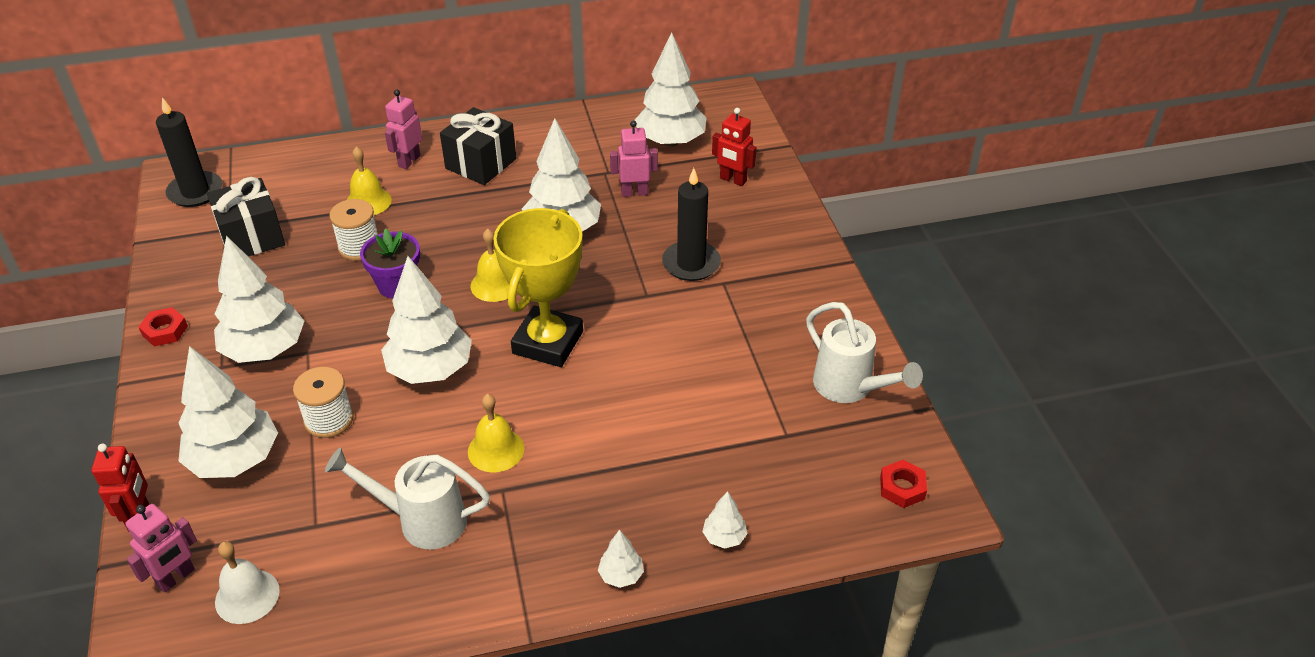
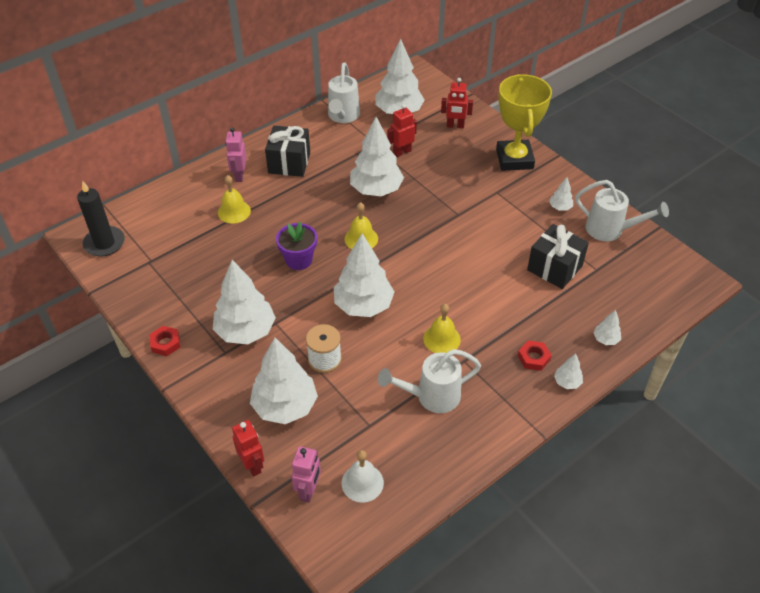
camera: 25 degrees left, 5 degrees up
black gift [207,177,285,256] -> black gift moved to [527,224,589,289]
white spool [329,199,378,261] -> none
yellow trophy [493,208,583,367] -> yellow trophy moved to [496,74,552,171]
pink robot [610,120,658,197] -> red robot [387,104,417,157]
black candle [662,168,721,281] -> none
red nut [880,460,927,508] -> red nut moved to [518,341,552,371]
none -> white watering can [328,62,360,123]
none -> white tree [549,177,573,210]

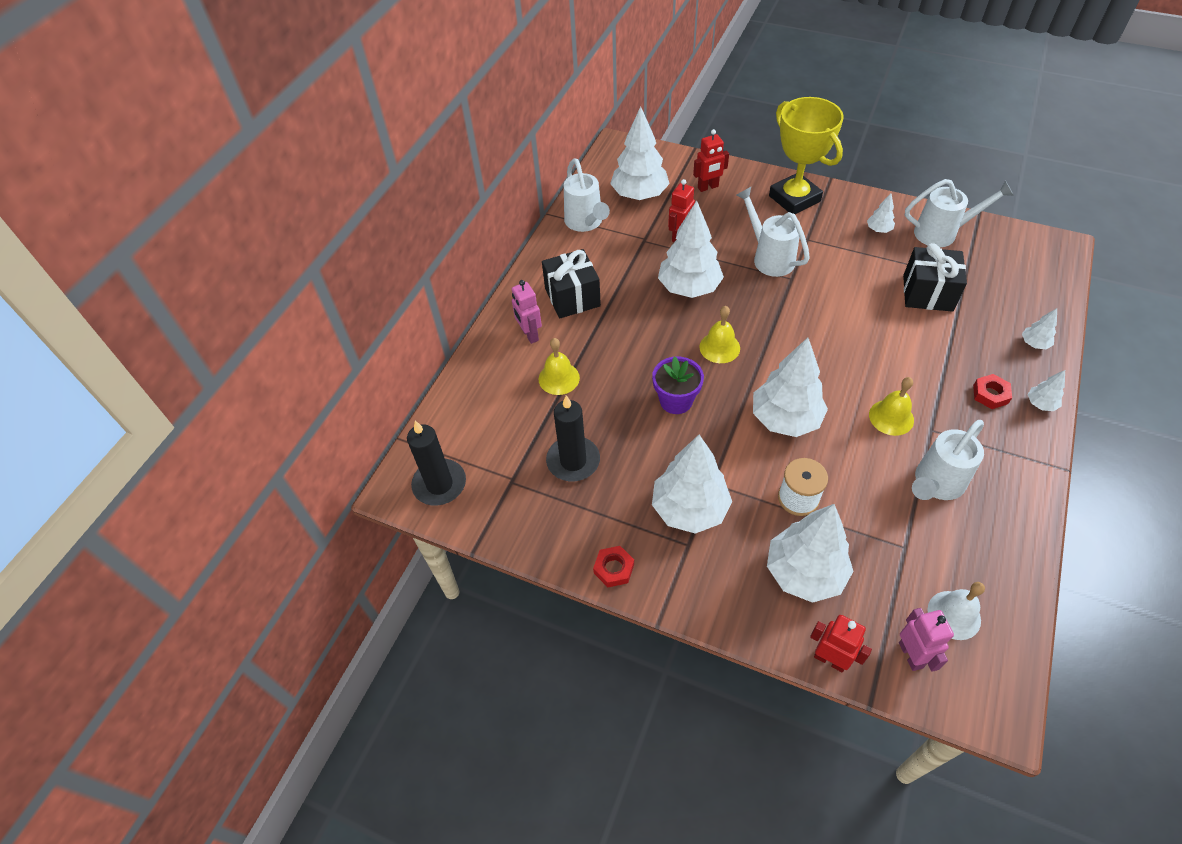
camera: 25 degrees left, 5 degrees up
none -> black candle [546,395,600,481]
none -> white watering can [736,187,810,277]

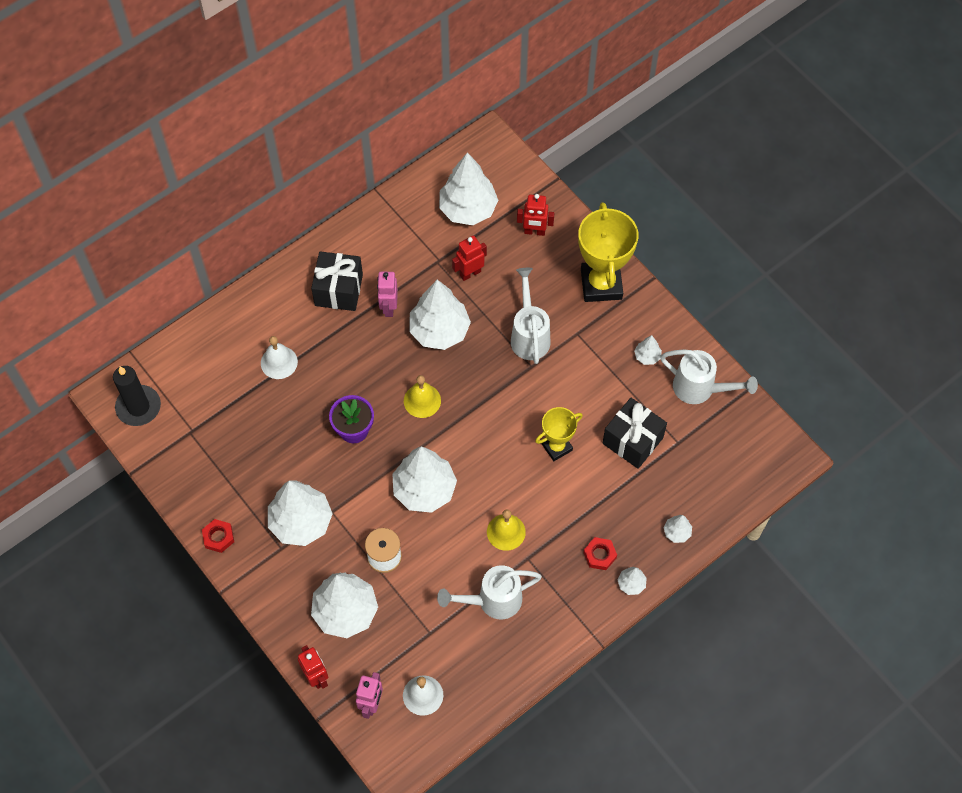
camera: 25 degrees right, 10 degrees up
pink robot [512,280,542,344] -> pink robot moved to [377,272,398,317]
yellow bell [539,338,580,395] -> white bell [261,336,298,379]
black candle [546,395,600,481] -> none
white watering can [564,159,610,232] -> none
none -> yellow trophy [535,407,583,461]

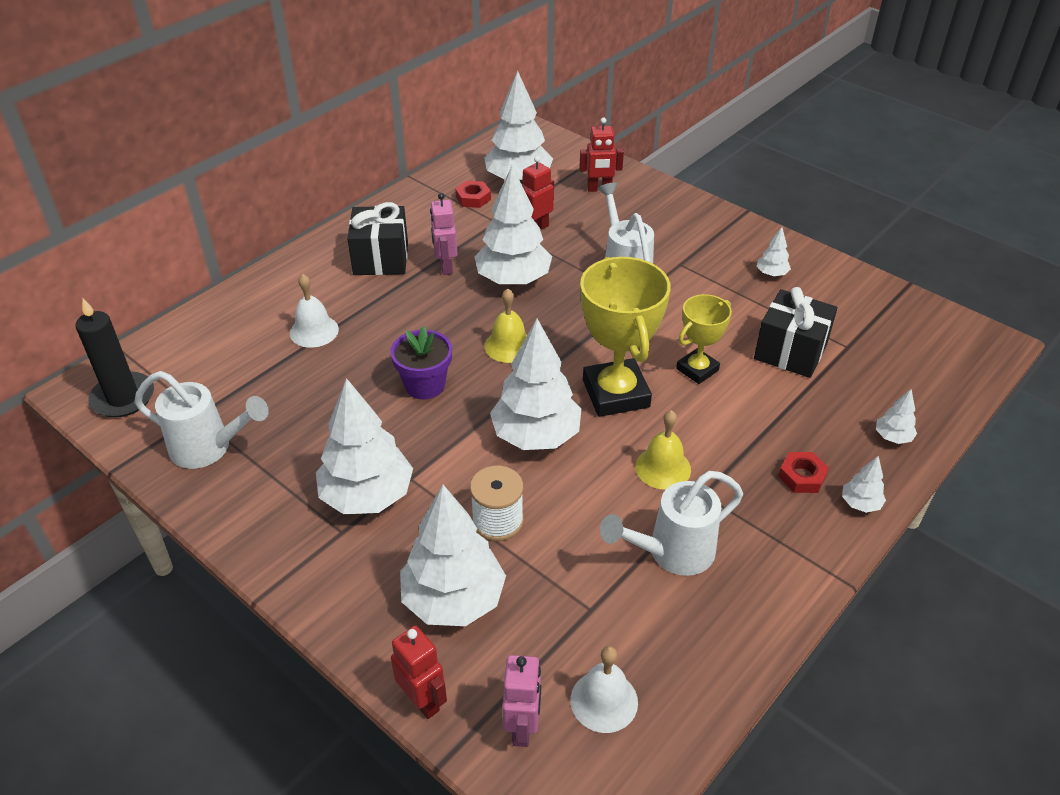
camera: 10 degrees left, 20 degrees down
red nut [202,519,234,553] -> red nut moved to [455,181,491,208]
yellow trophy [578,202,638,302] -> yellow trophy moved to [580,257,671,417]
white watering can [660,349,758,404] -> white watering can moved to [134,371,269,469]

